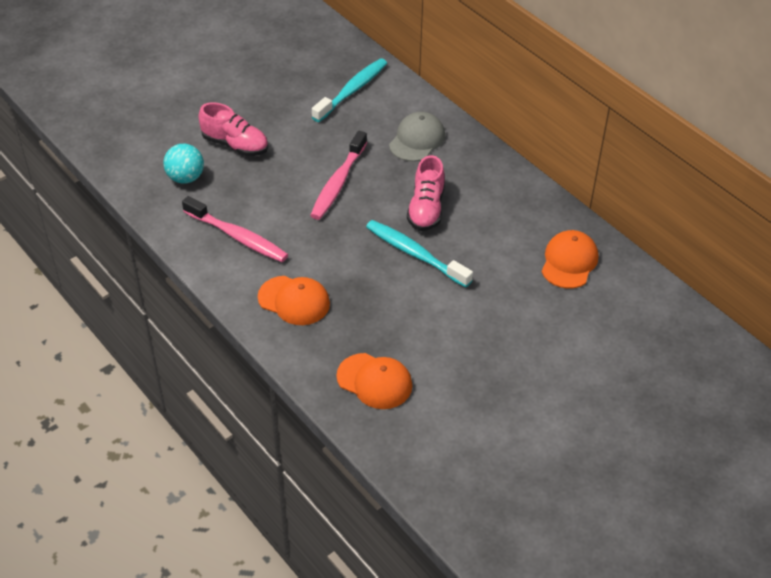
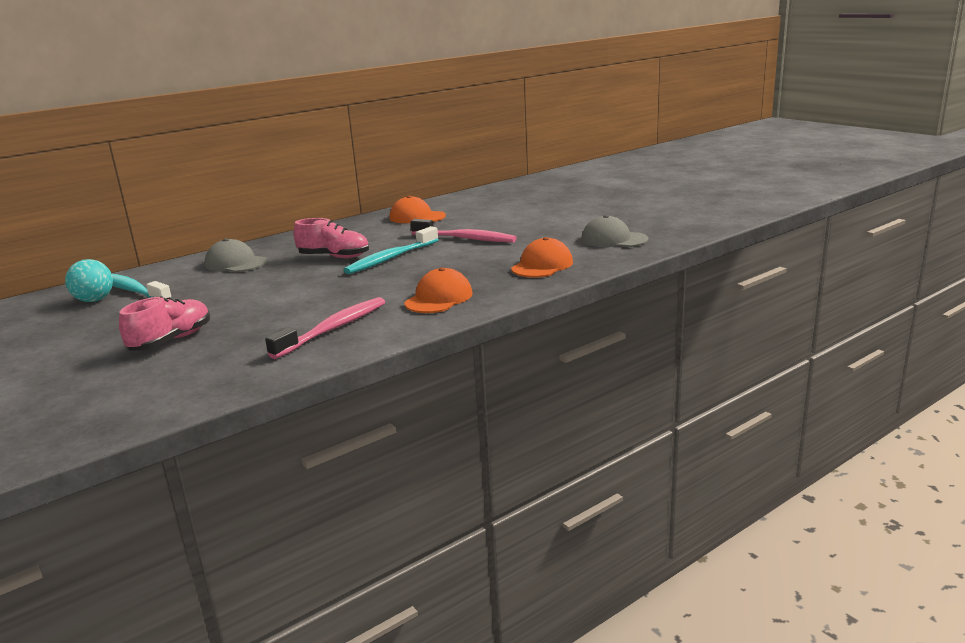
camera: 85 degrees left, 25 degrees down
turquoise ball [163,144,204,184] -> turquoise ball moved to [65,259,113,302]
pink toothbrush [310,131,367,220] -> pink toothbrush moved to [411,219,517,242]
none -> grey cap [581,215,649,247]

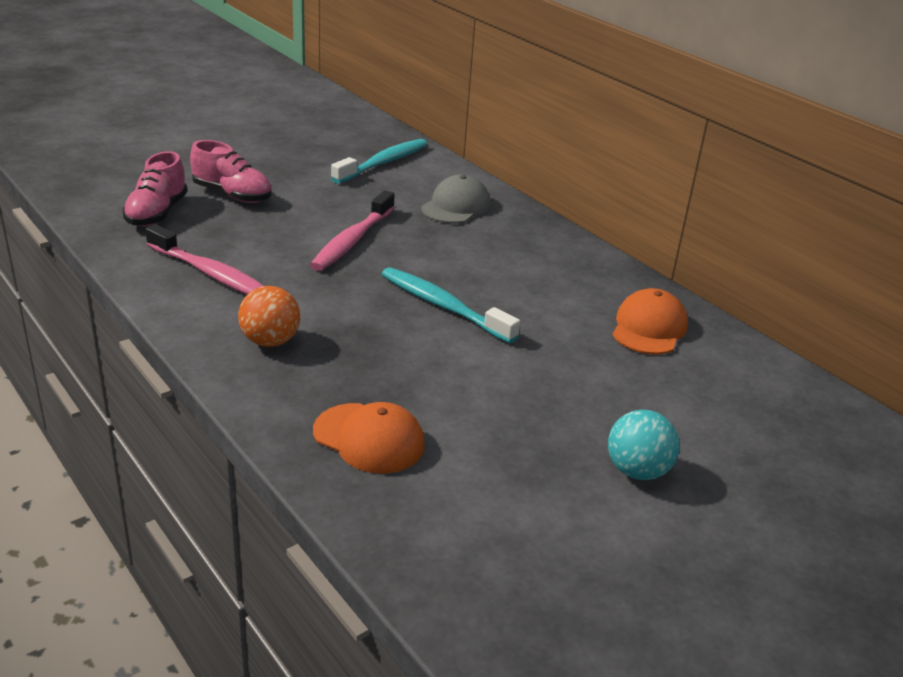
camera: 85 degrees right, 10 degrees up
turquoise ball [65,259,113,302] -> turquoise ball moved to [608,410,680,480]
pink shoe [293,218,369,258] -> pink shoe moved to [122,151,188,226]
orange cap [404,267,473,313] -> orange ball [238,286,300,347]
pink toothbrush [411,219,517,242] -> pink toothbrush moved to [310,190,395,271]
grey cap [581,215,649,247] -> none

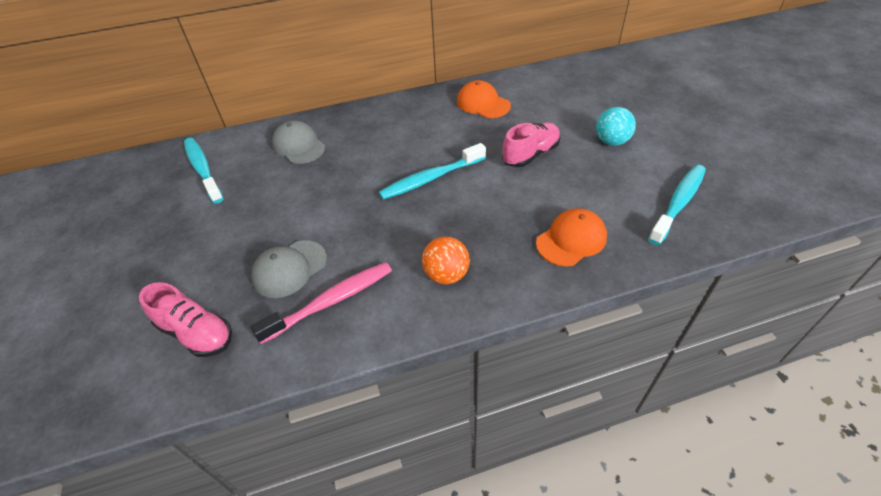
camera: 65 degrees left, 15 degrees up
pink shoe [190,140,271,203] -> pink shoe moved to [502,122,561,167]
pink toothbrush [310,190,395,271] -> none
none -> grey cap [251,240,327,298]
none -> turquoise toothbrush [648,165,706,245]

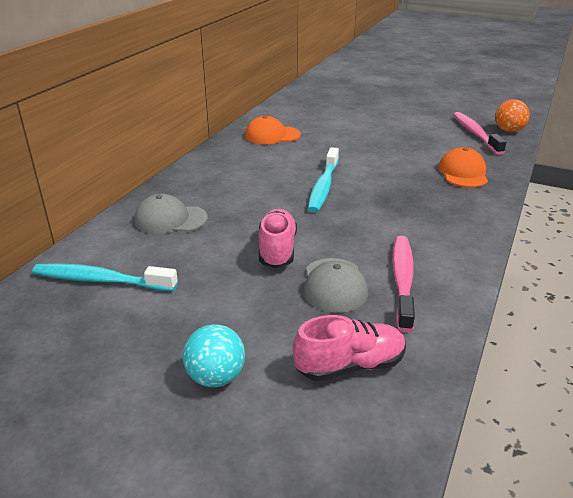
camera: 50 degrees left, 15 degrees down
orange ball [422,237,470,284] -> orange ball moved to [495,99,530,132]
pink shoe [502,122,561,167] -> pink shoe moved to [259,209,297,268]
turquoise ball [596,107,636,146] -> turquoise ball moved to [183,324,245,387]
turquoise toothbrush [648,165,706,245] -> pink toothbrush [453,112,506,155]

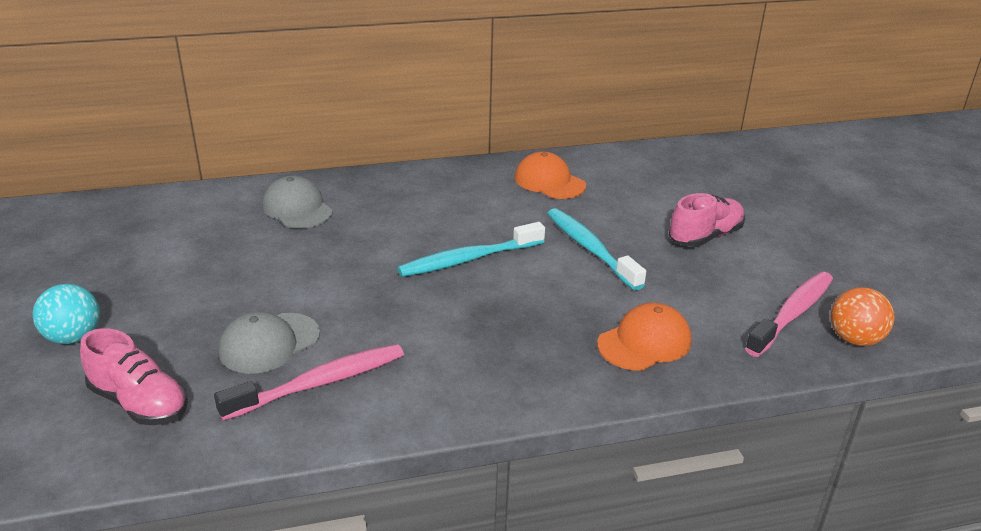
camera: 50 degrees right, 0 degrees up
turquoise toothbrush [32,263,178,291] -> turquoise toothbrush moved to [547,208,646,291]
pink shoe [259,209,297,268] -> pink shoe moved to [669,193,745,247]

